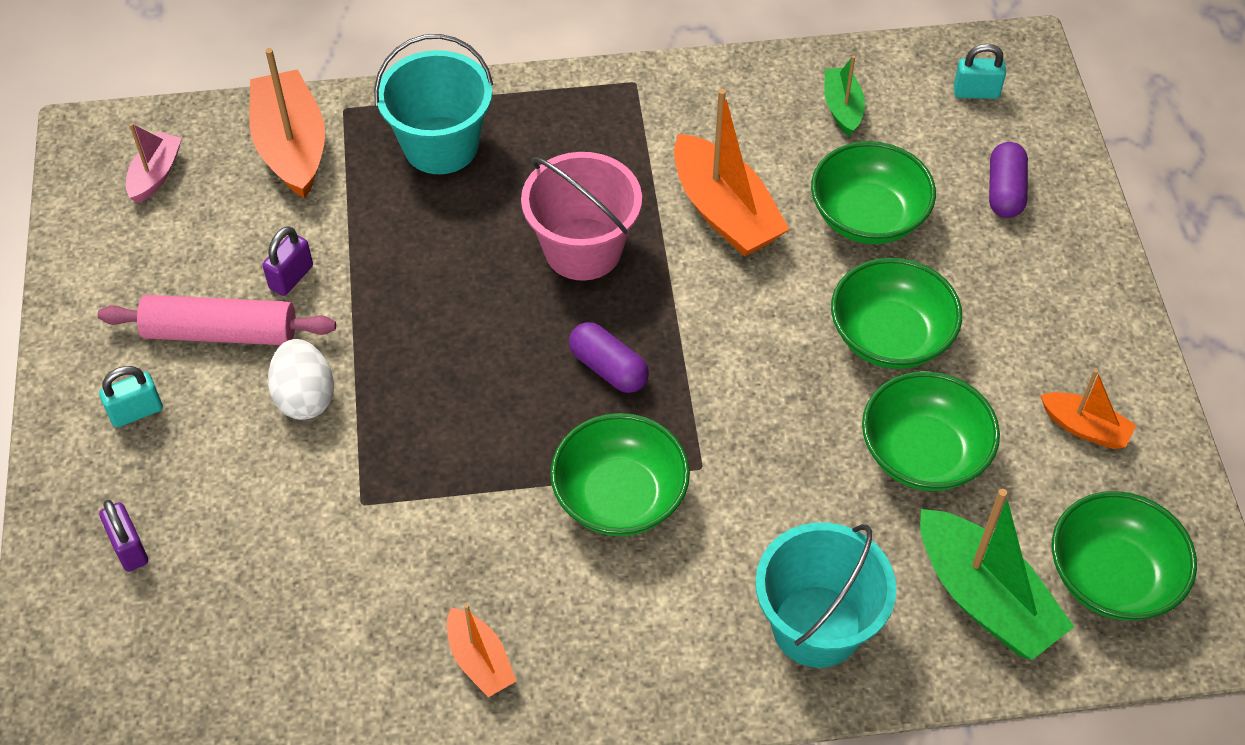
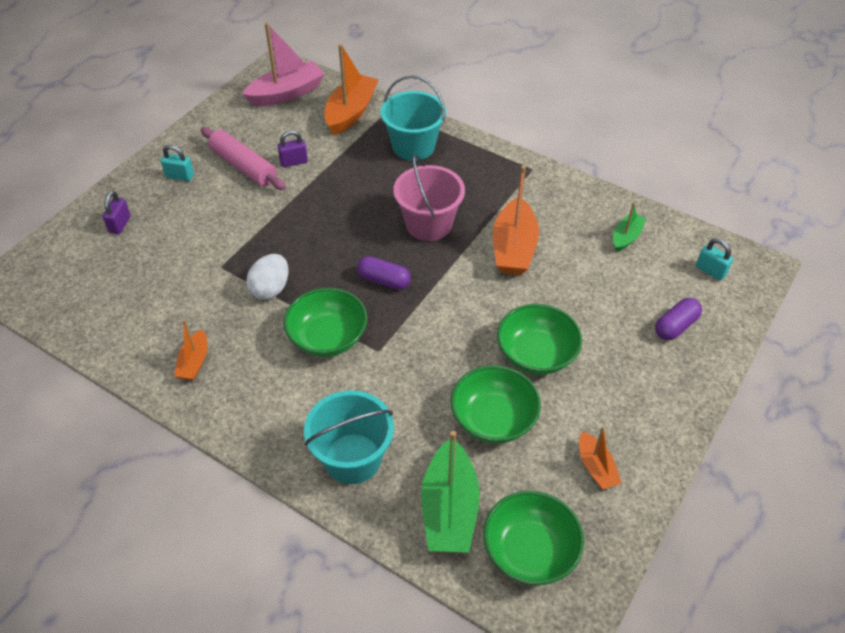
camera: 40 degrees right, 5 degrees down
pink boat [126,123,182,203] -> pink boat [242,23,325,107], size x1.82
white egg [268,339,334,420] -> white egg moved to [246,254,288,300]
purple capsule [569,322,649,393] -> purple capsule turned 60 degrees counterclockwise [357,256,411,290]
green bowl [811,141,936,244] -> none

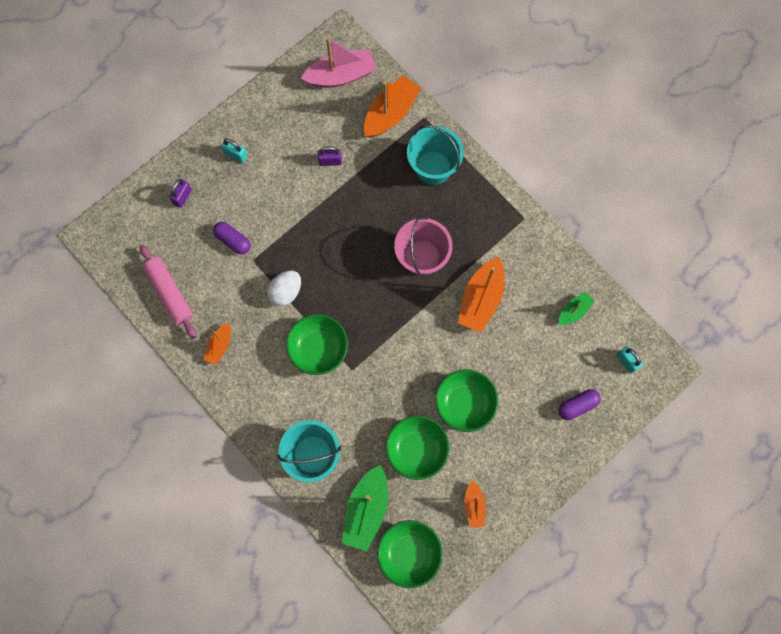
camera: 15 degrees right, 25 degrees up
pink rolling pin [201,127,286,190] -> pink rolling pin moved to [140,245,197,339]
purple capsule [357,256,411,290] -> purple capsule moved to [213,222,251,255]

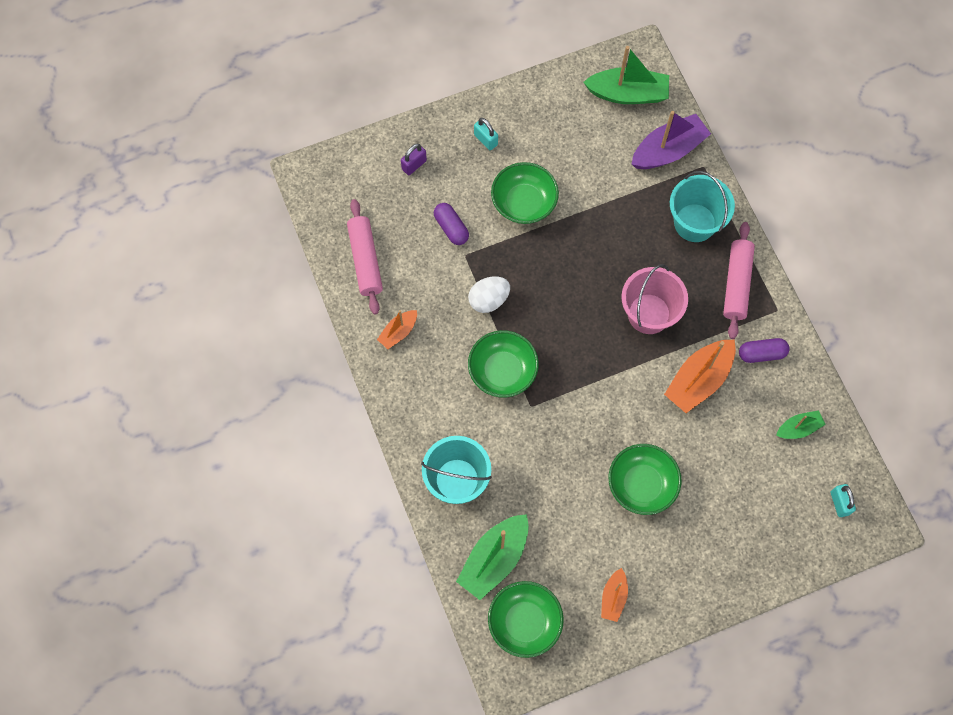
camera: 20 degrees right, 5 degrees down
pink boat [301,37,376,87] -> green boat [583,46,669,104]
purple padlock [318,146,342,166] -> none
orange boat [364,75,421,138] -> purple boat [632,111,711,169]
green bowl [386,416,450,480] -> green bowl moved to [491,162,559,224]
purple capsule [558,389,601,420] -> purple capsule moved to [739,338,790,363]
none -> pink rolling pin [723,222,755,339]

